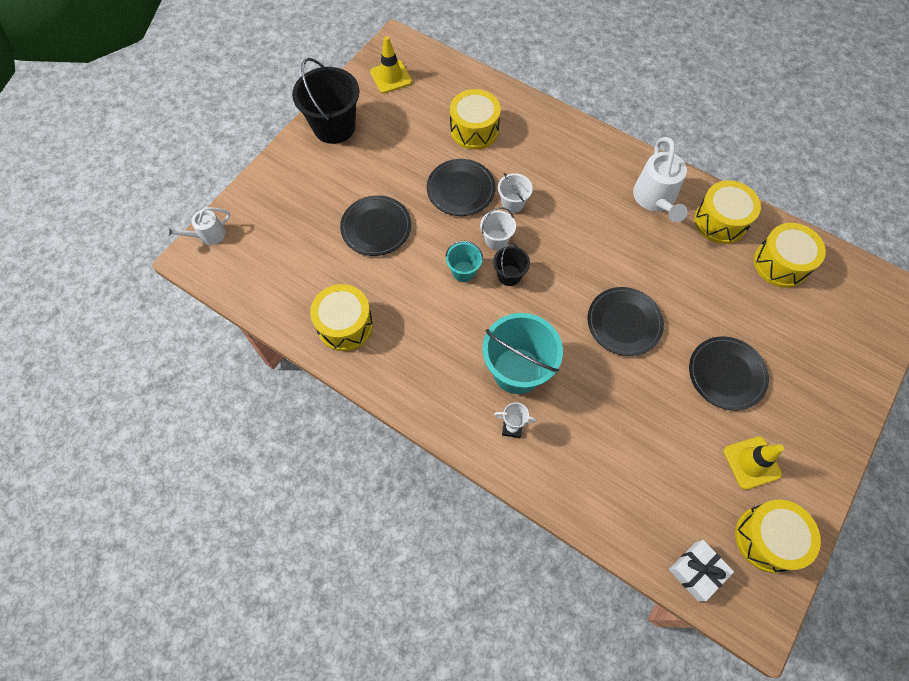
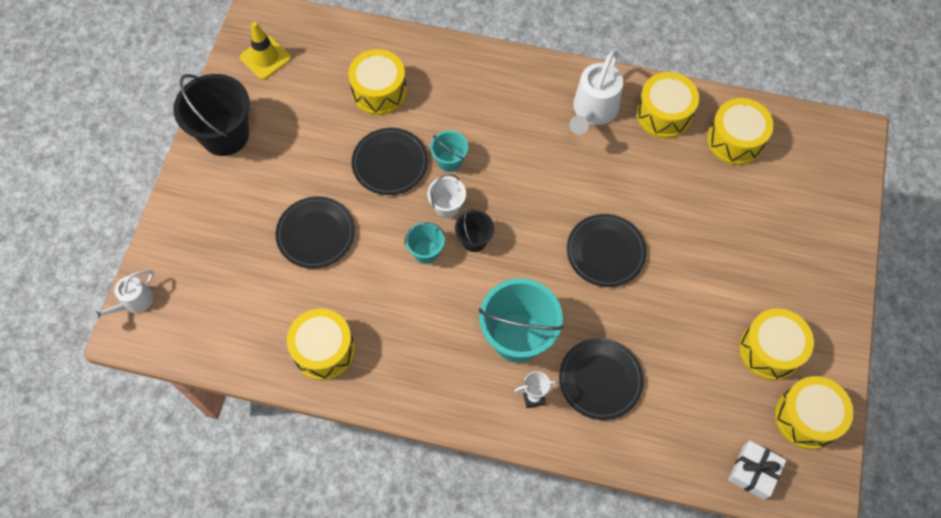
camera: 20 degrees left, 0 degrees up
white bucket [498,173,533,213] -> turquoise bucket [430,131,468,172]
white watering can [633,137,688,222] -> white watering can turned 45 degrees clockwise [569,50,623,135]
black plate [689,337,769,410] -> black plate moved to [559,338,644,420]
yellow traffic cone [723,436,784,490] -> yellow drum [739,308,814,380]

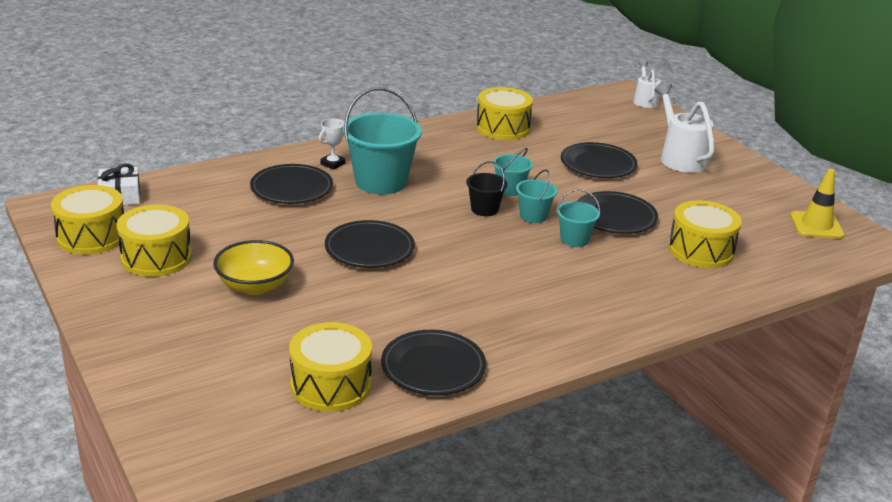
camera: 135 degrees right, 35 degrees down
black bucket [173,74,250,156] -> none
white bucket [427,174,466,218] -> turquoise bucket [516,169,557,223]
white watering can [569,50,623,135] -> white watering can moved to [654,83,715,173]
yellow drum [636,72,699,138] -> black plate [381,330,486,395]
none -> yellow bowl [213,240,294,295]

